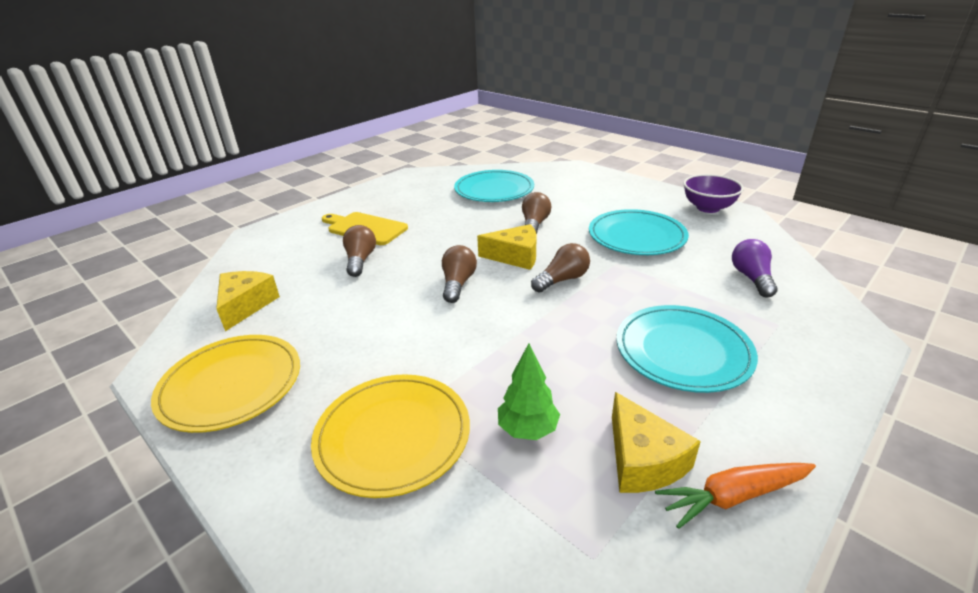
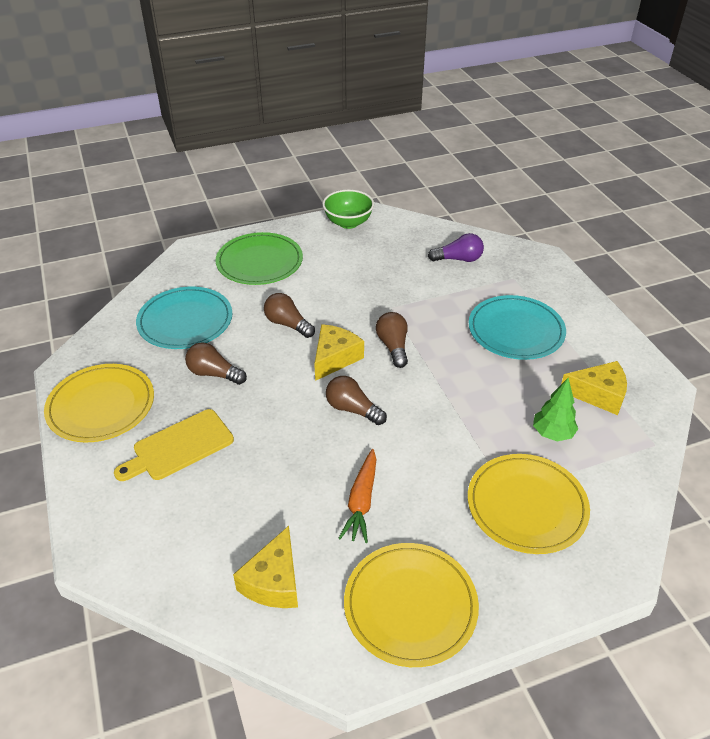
camera: 65 degrees left, 10 degrees up
yellow cheese [216,271,280,331] -> yellow cheese turned 105 degrees counterclockwise [233,526,298,608]
brown light bulb [343,225,376,277] -> brown light bulb moved to [185,342,247,385]
turquoise plate [589,209,689,255] -> none
orange carrot [655,463,816,529] -> orange carrot moved to [339,449,376,543]
purple bowl [683,174,744,213] -> green bowl [322,190,374,229]
purple light bulb [732,239,778,298] -> purple light bulb turned 150 degrees clockwise [428,233,484,262]
none -> yellow plate [44,364,154,443]
none -> green plate [215,232,303,285]

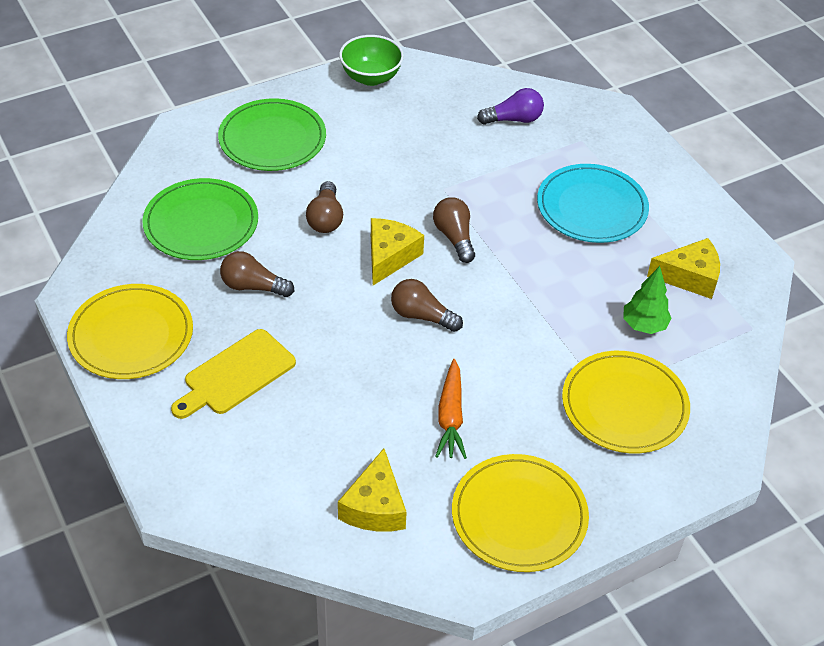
camera: 10 degrees left, 5 degrees up
turquoise plate [136,286,233,349] -> green plate [142,178,258,260]
brown light bulb [264,293,315,338] -> brown light bulb turned 120 degrees counterclockwise [306,181,343,233]

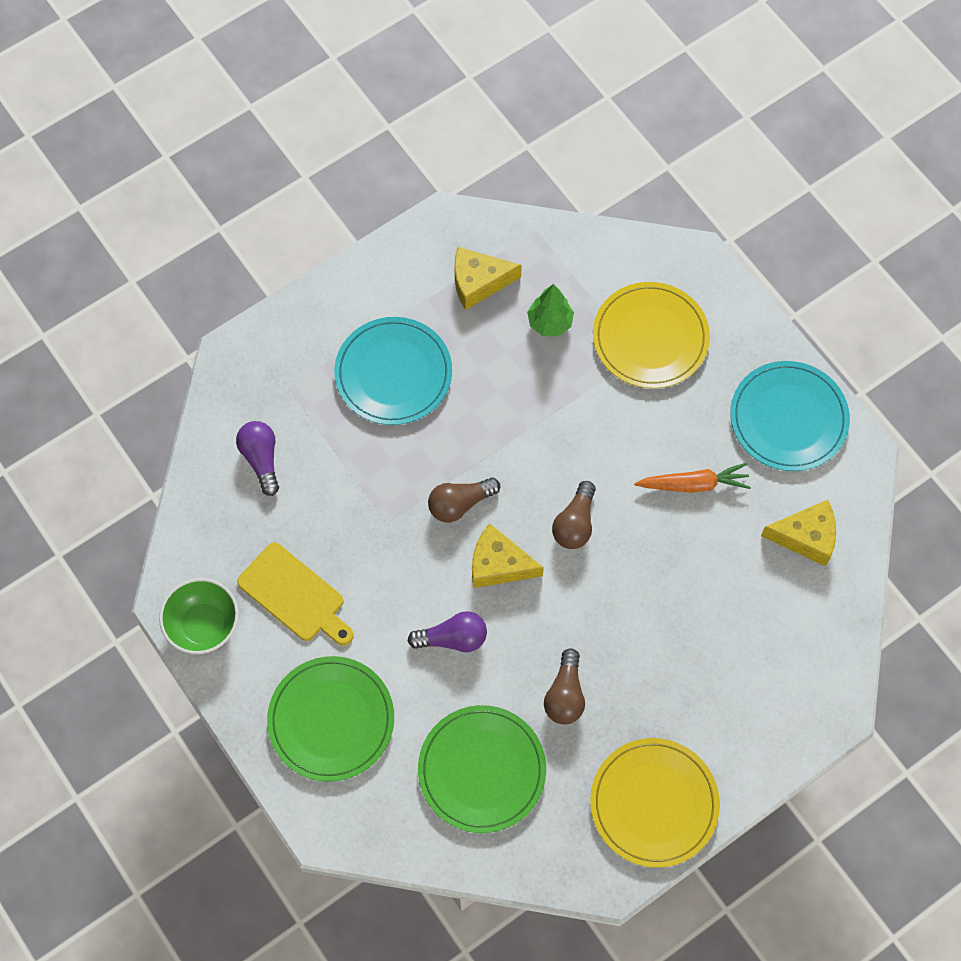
camera: 95 degrees left, 20 degrees up
yellow cutting board [171,329,296,419] -> yellow cutting board moved to [237,542,354,646]
brown light bulb [306,181,343,233] -> purple light bulb [408,611,487,652]
yellow plate [452,454,589,572] -> turquoise plate [730,361,850,471]
yellow cheese [647,238,720,299] -> yellow cheese turned 90 degrees counterclockwise [454,247,522,310]

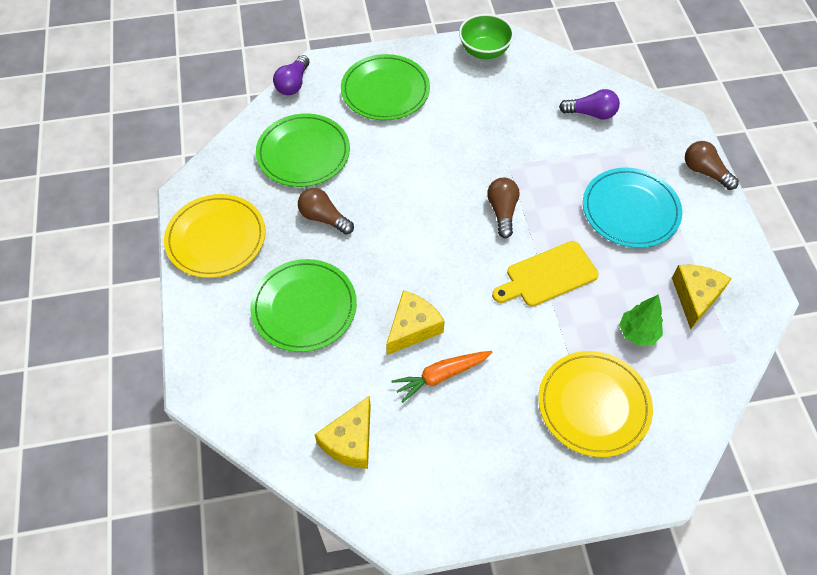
camera: 115 degrees right, 10 degrees down
yellow cutting board [237,542,354,646] -> yellow cutting board moved to [492,241,599,307]
purple light bulb [408,611,487,652] -> purple light bulb moved to [273,55,310,95]
yellow cheese [472,523,544,588] -> yellow cheese moved to [386,290,445,355]
brown light bulb [552,481,596,549] -> brown light bulb moved to [685,141,739,190]
orange carrot [634,463,751,493] -> orange carrot turned 45 degrees clockwise [392,351,493,403]
turquoise plate [730,361,850,471] -> none
none -> green plate [250,259,357,352]

